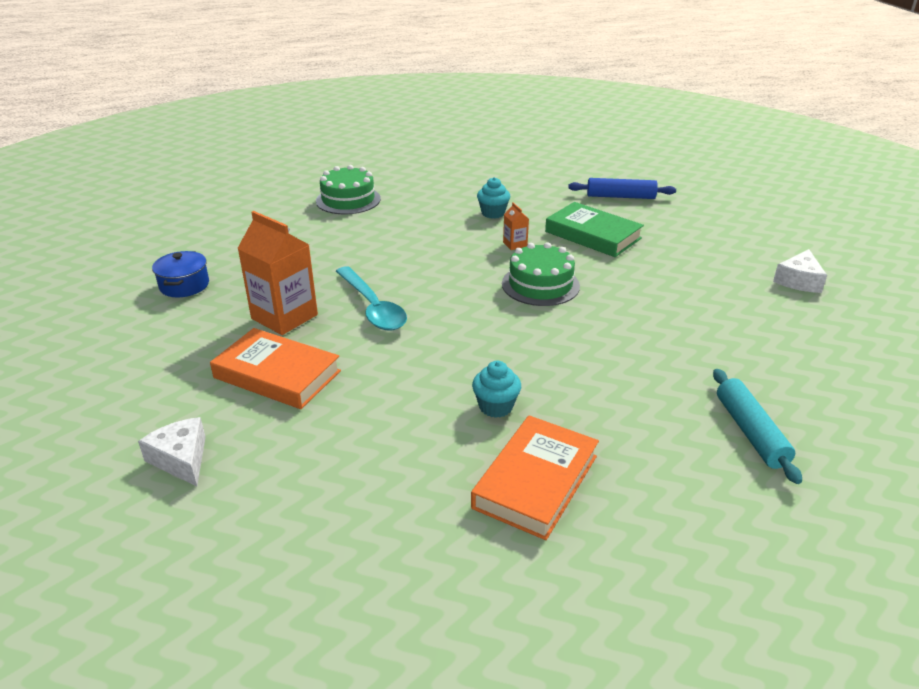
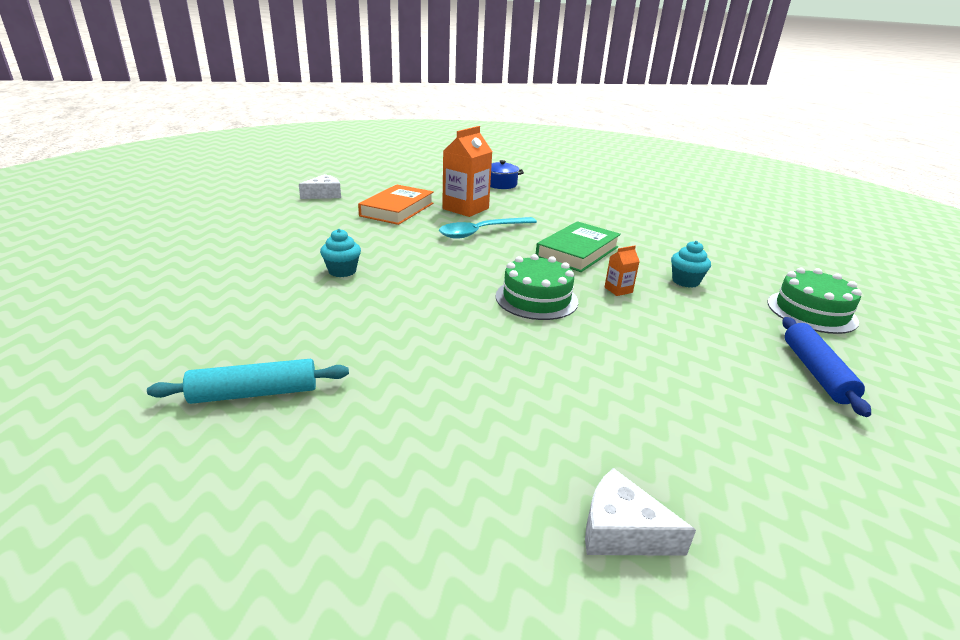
camera: 85 degrees right, 5 degrees down
green cake [316,165,381,215] -> green cake moved to [768,268,862,334]
orange book [471,415,599,540] -> none
green book [545,202,644,257] -> green book moved to [536,221,621,272]

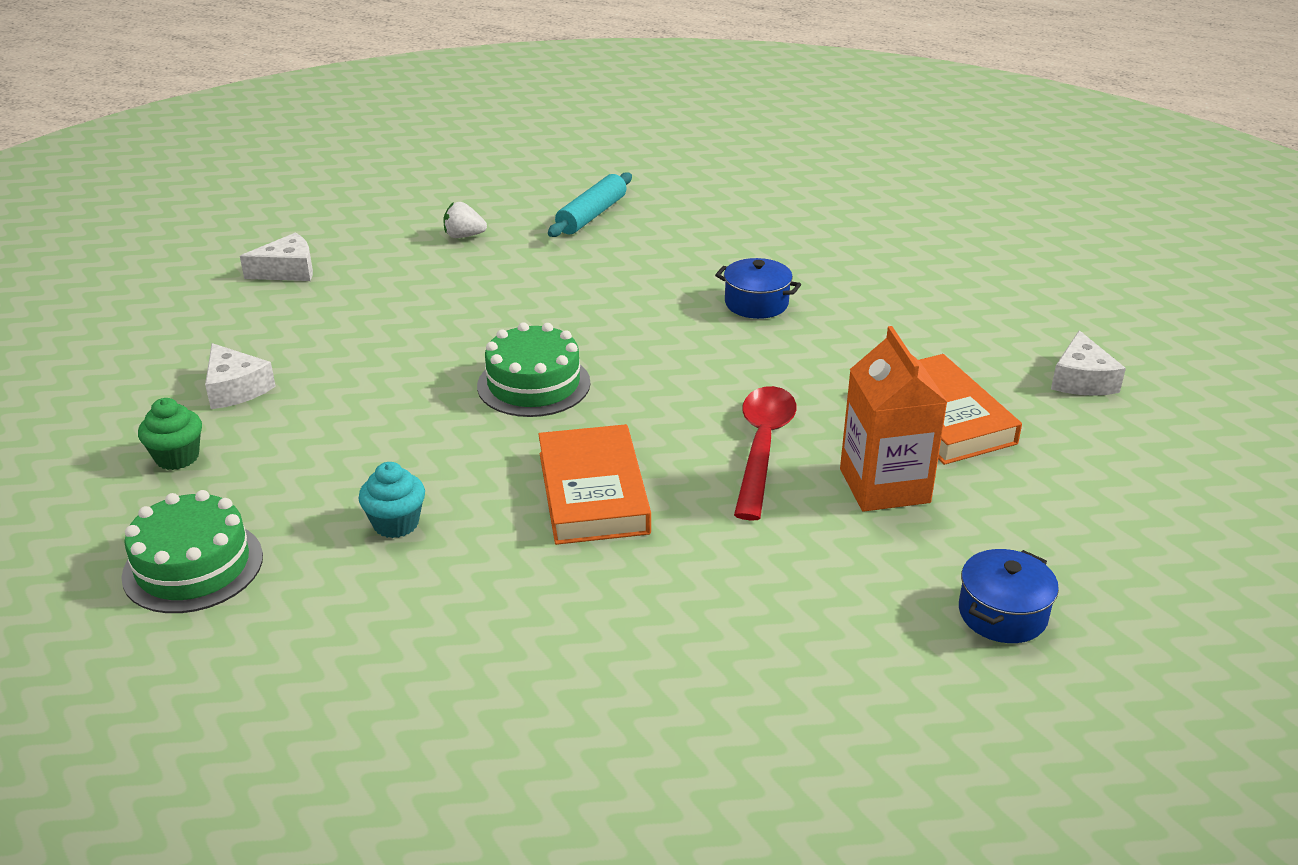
camera: 135 degrees right, 5 degrees up
turquoise cupcake [320,229,361,277] -> blue pot [715,258,801,319]
turquoise spoon [439,217,537,239] -> red spoon [734,386,797,521]
green book [536,221,621,272] -> orange book [538,424,651,545]
orange carton [605,245,640,296] -> none
blue rolling pin [782,317,871,417] -> green cupcake [138,398,202,470]
none -> white cheese [205,343,276,409]
none -> white strawberry [444,202,487,238]

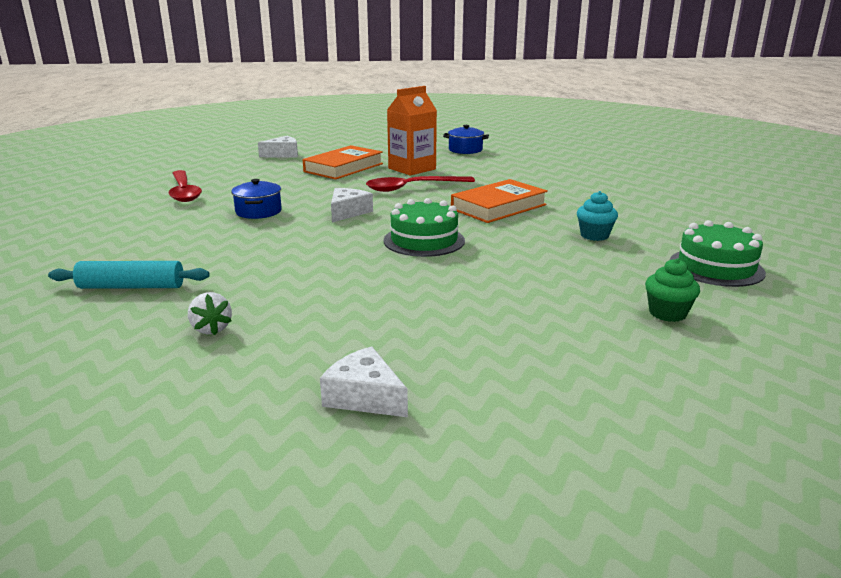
camera: 120 degrees left, 10 degrees down
white cheese [205,343,276,409] -> white cheese moved to [331,188,373,222]
none -> red spoon [168,170,202,202]

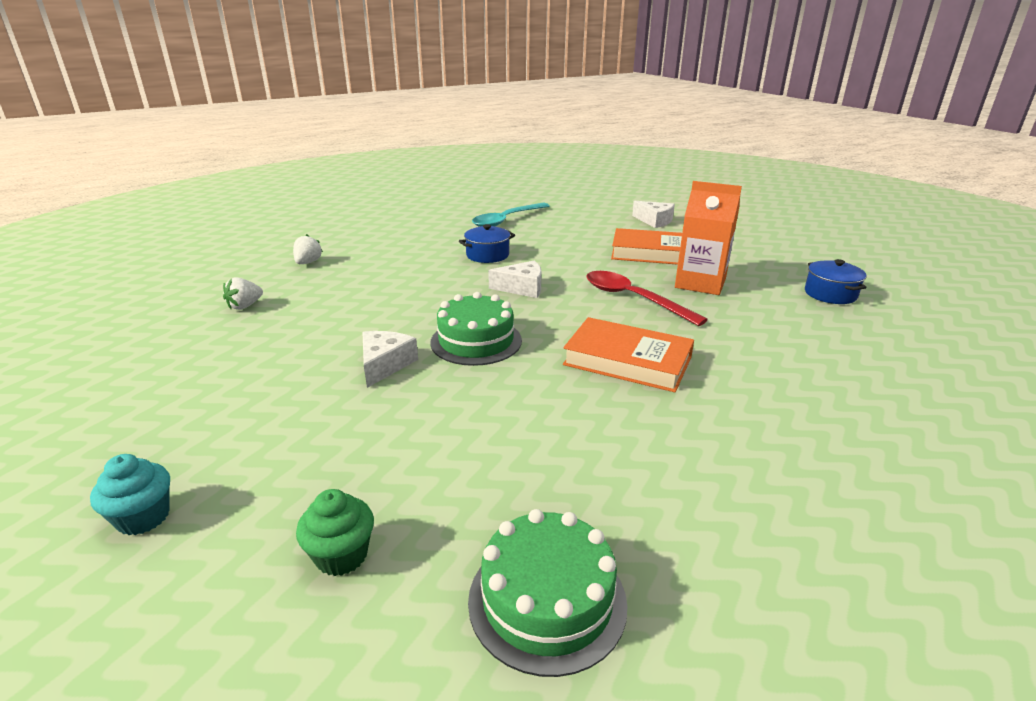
camera: 65 degrees right, 5 degrees up
turquoise rolling pin [48,261,209,289] -> white strawberry [293,234,323,264]
red spoon [168,170,202,202] -> turquoise spoon [472,203,550,227]
white cheese [320,346,408,417] -> white cheese moved to [362,331,418,388]
turquoise cupcake [577,191,618,241] -> turquoise cupcake moved to [90,454,170,535]

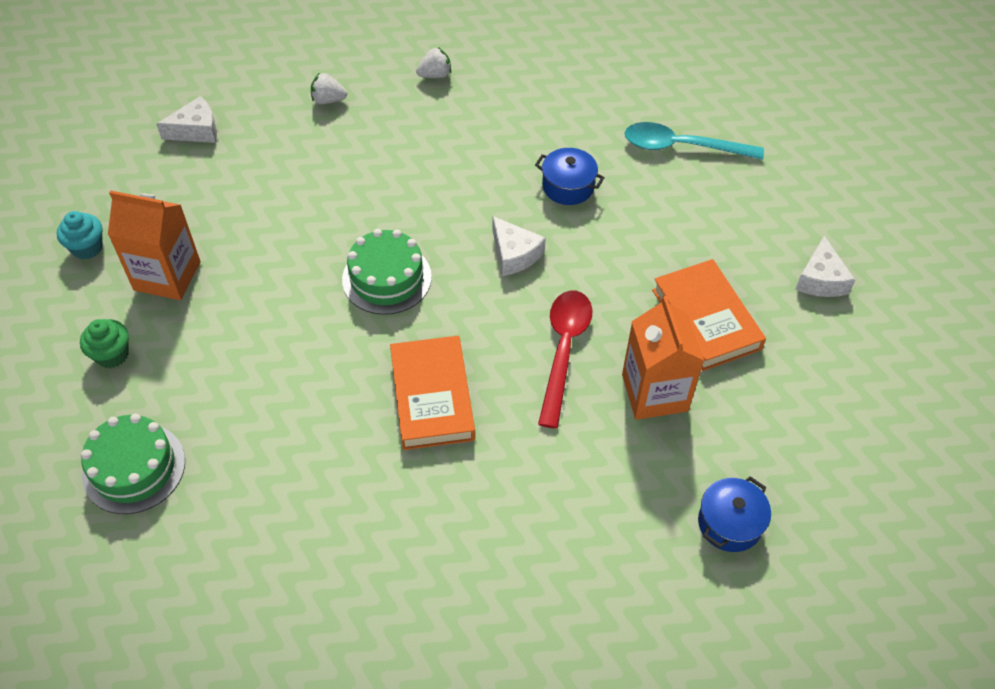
camera: 55 degrees right, 25 degrees up
white cheese [362,331,418,388] -> white cheese moved to [156,96,217,143]
none -> orange carton [108,191,201,300]

